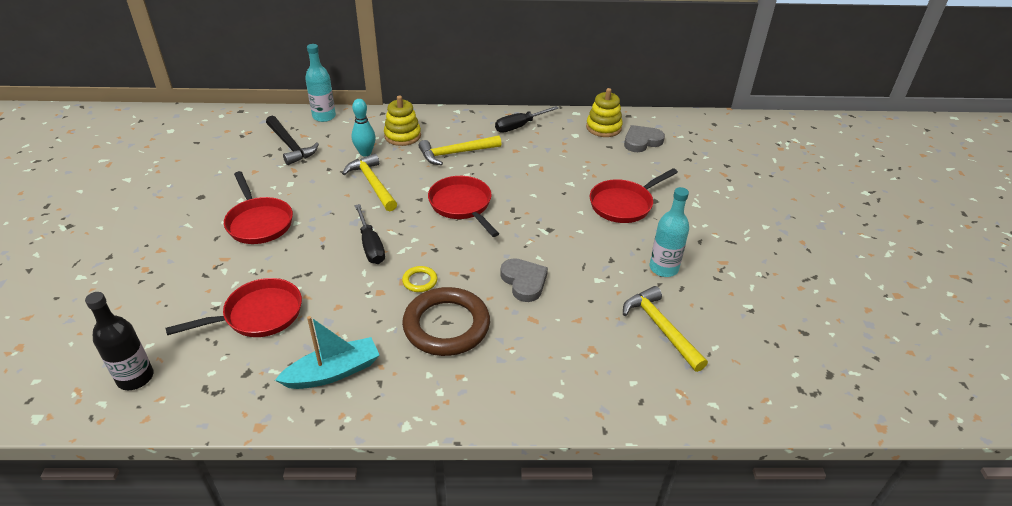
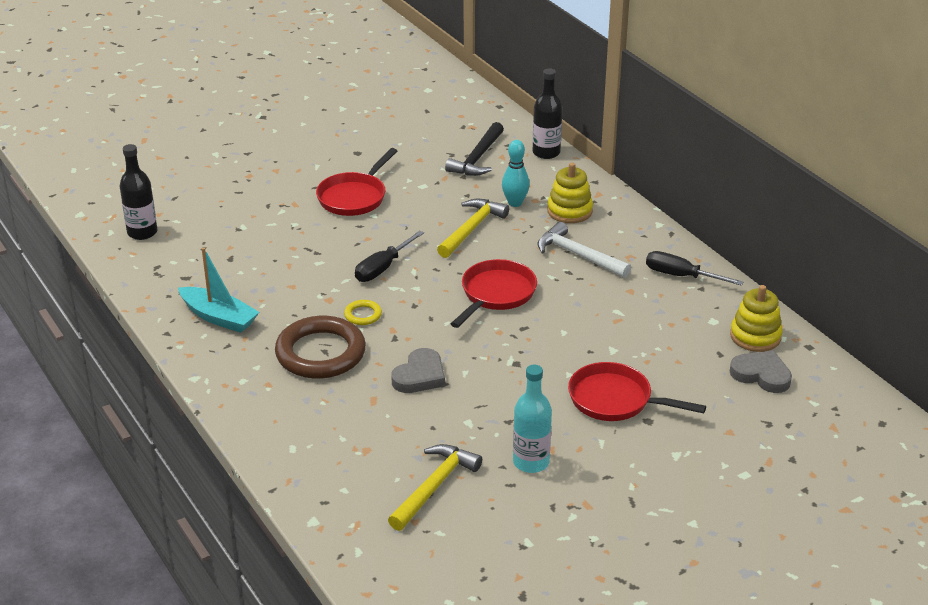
camera: 60 degrees right, 5 degrees down
red pan [165,278,302,337] -> none
turquoise bottle [305,44,336,122] -> black bottle [533,68,562,159]
yellow hammer [419,135,501,165] -> white hammer [538,222,631,278]

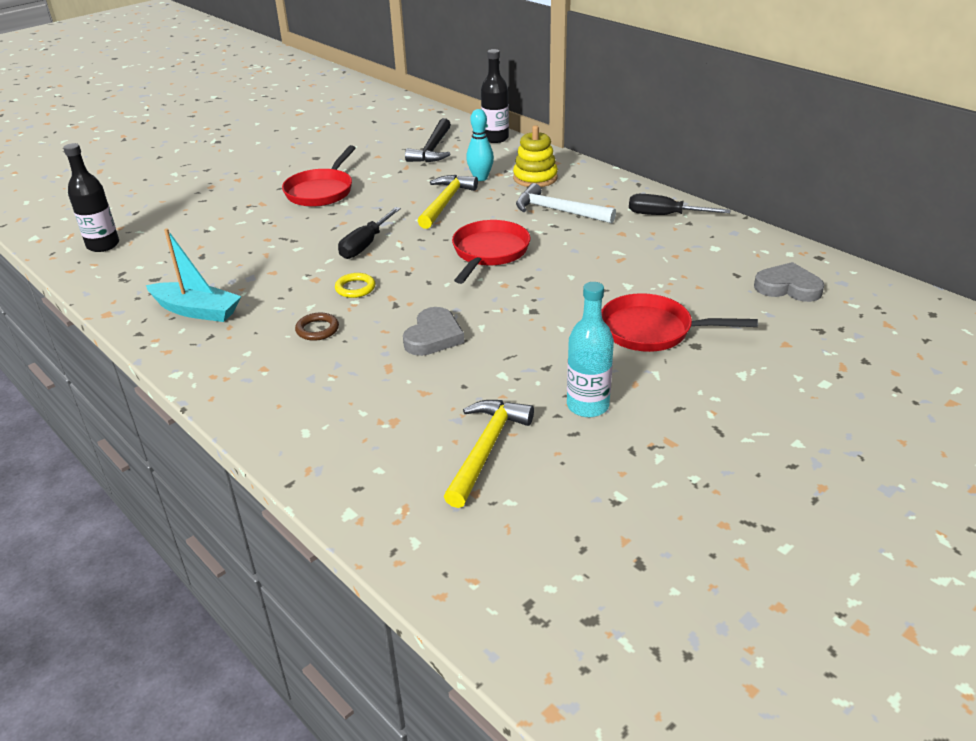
camera: 10 degrees left, 0 degrees up
brown ring [275,316,366,379] -> brown ring [295,313,339,341], size x0.43
yellow stacking toy [730,285,783,352] -> none

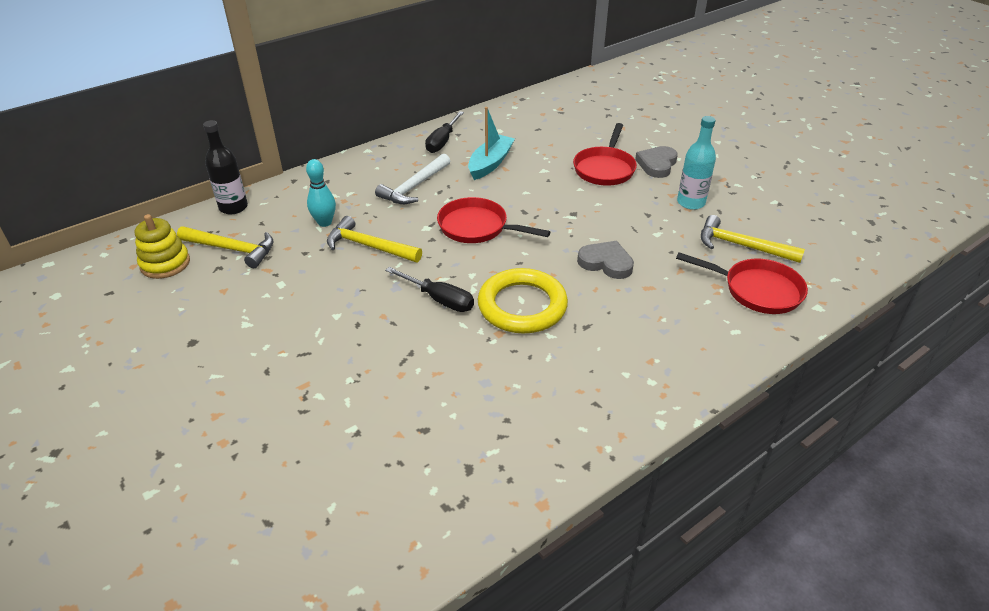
camera: 85 degrees left, 5 degrees up
black bottle [63,143,119,252] -> none
turquoise boat [146,229,242,322] -> turquoise boat moved to [468,107,515,180]
red pan [282,145,356,207] -> red pan moved to [676,252,808,314]
brown ring [295,313,339,341] -> none
yellow ring [335,273,376,298] -> yellow ring [478,268,568,334], size x2.33
black hammer [405,118,451,162] -> yellow hammer [177,226,274,268]
yellow stacking toy [513,125,558,187] -> yellow stacking toy moved to [135,214,190,279]
grey heart [754,262,824,302] -> grey heart moved to [635,146,678,178]

